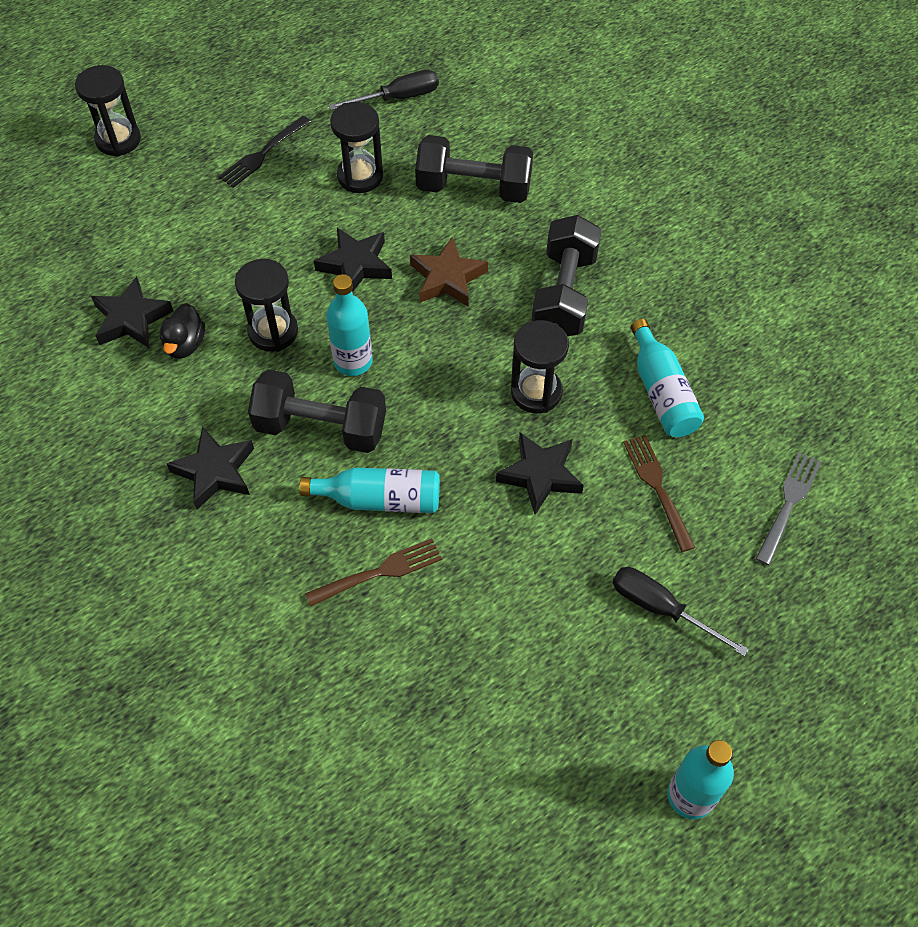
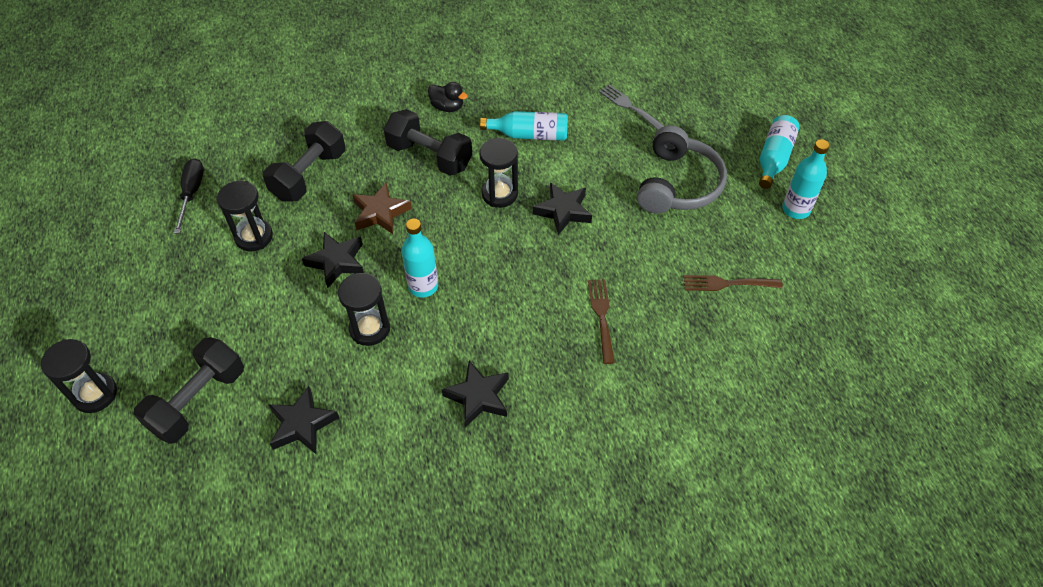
camera: 70 degrees left, 5 degrees down
black duck [160,303,205,359] -> black duck moved to [428,82,468,112]
black fork [219,116,311,188] -> none
black dumbbell [248,369,386,453] -> black dumbbell moved to [134,337,244,444]
turquoise bottle [299,467,440,513] -> turquoise bottle moved to [759,115,800,189]
black screwdriver [612,567,749,656] -> grey headphones [637,125,727,214]
brown fork [623,435,695,552] -> brown fork moved to [683,275,783,291]

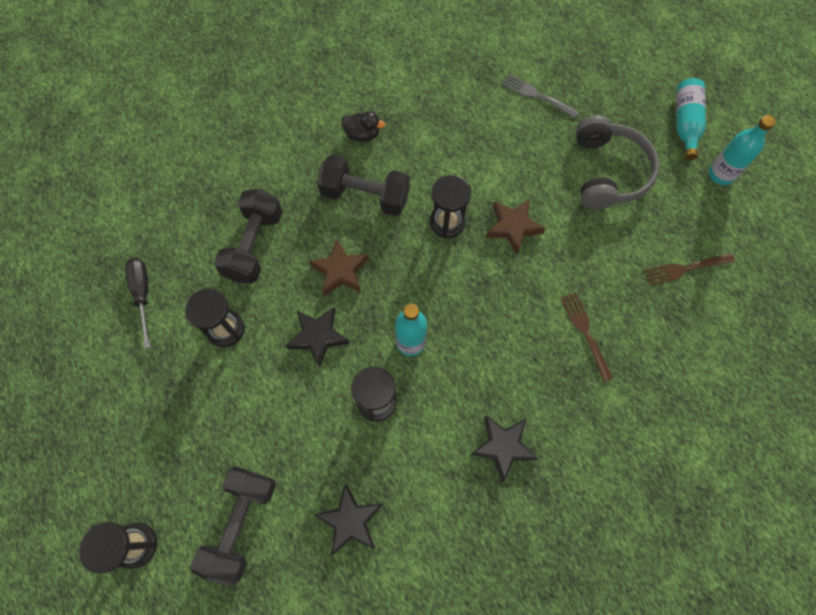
camera: 15 degrees left, 15 degrees up
turquoise bottle [480,111,568,140] -> none
black star [533,183,592,235] -> brown star [486,199,546,254]

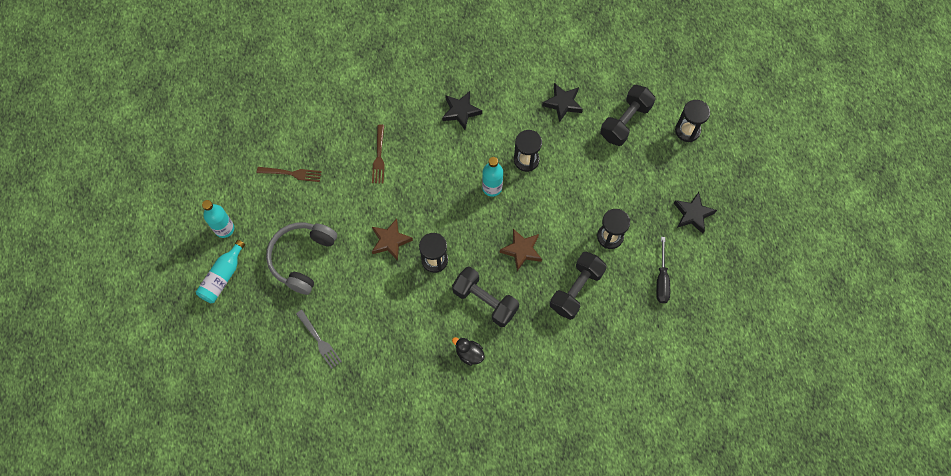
camera: 160 degrees left, 0 degrees up
black star [286,307,350,368] -> black star moved to [674,192,717,234]

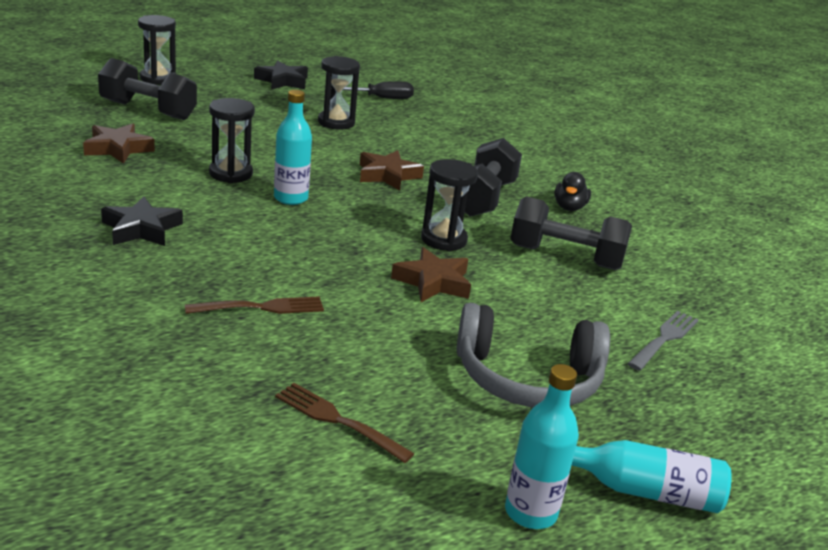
camera: 110 degrees left, 40 degrees down
brown fork [257,167,322,182] -> brown fork turned 45 degrees counterclockwise [275,383,415,463]
black star [542,83,583,122] -> brown star [83,124,155,164]
black dumbbell [550,252,607,320] -> black dumbbell moved to [510,196,632,270]

